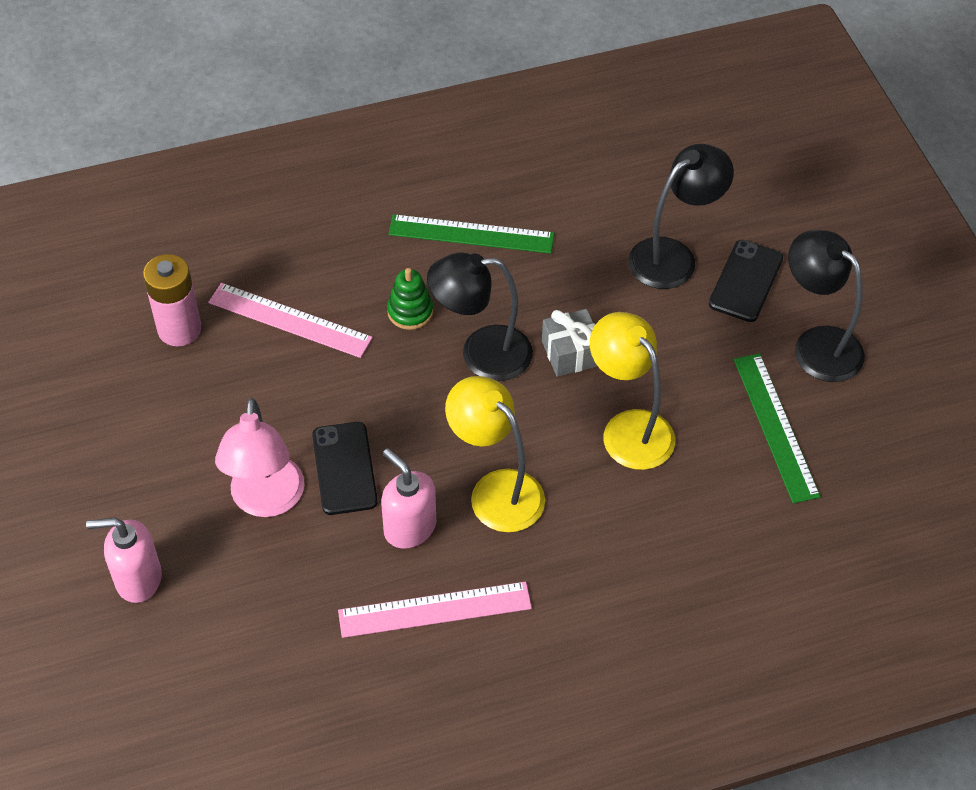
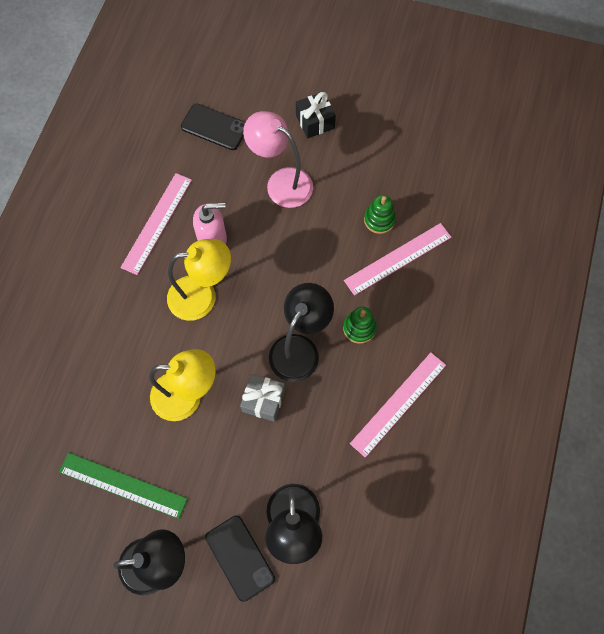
camera: 125 degrees right, 15 degrees up
pink soap dispenser [86,518,162,603] -> none
pink battery [143,254,201,346] -> none
black phone [312,422,378,515] -> black phone moved to [181,103,245,150]
green ruler [388,214,554,254] -> pink ruler [350,353,446,458]
none -> black gift [296,92,336,138]
none -> green stacking toy [364,195,396,234]

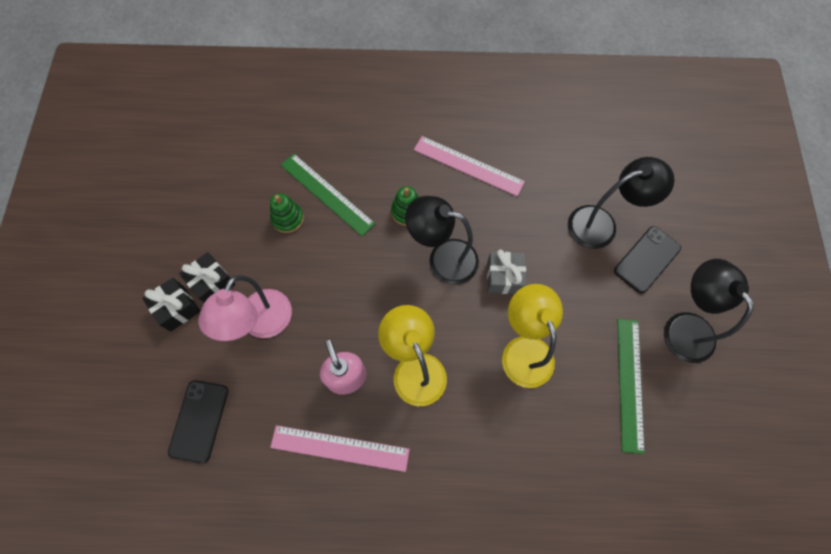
camera: 105 degrees left, 0 degrees up
pink ruler [344,223,451,296] -> green ruler [281,154,375,236]
none -> black gift [179,252,236,303]

